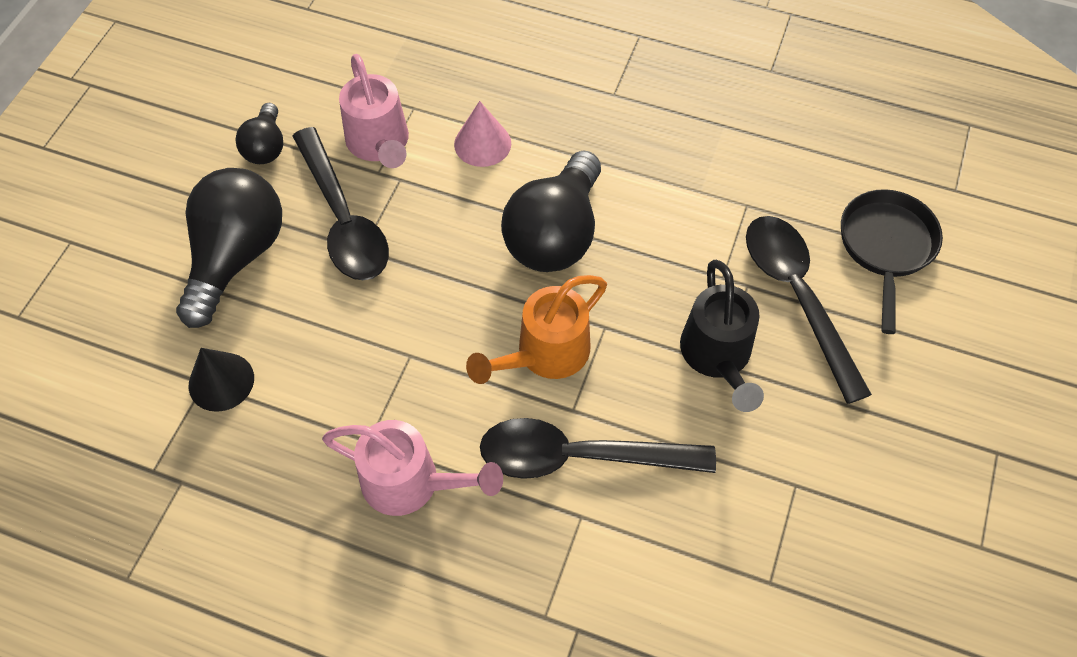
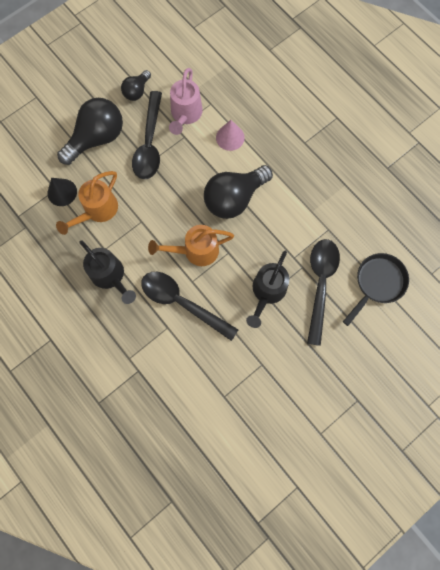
camera: 30 degrees right, 15 degrees up
pink watering can [322,420,503,516] -> black watering can [79,241,136,304]
none -> orange watering can [56,171,118,235]

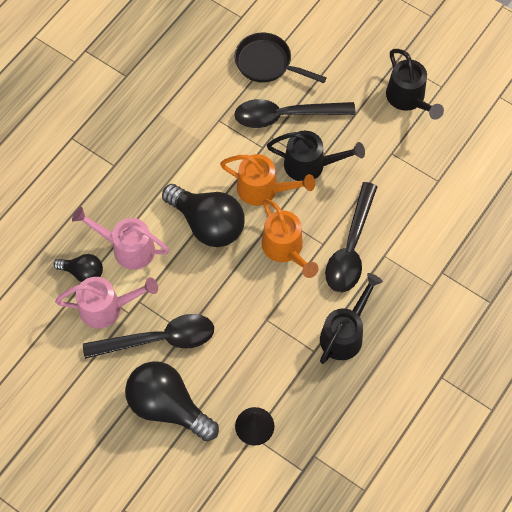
camera: 105 degrees left, 10 degrees down
orange watering can [56,171,118,235] -> orange watering can moved to [220,154,315,206]
black light bulb [121,70,151,101] -> black light bulb moved to [53,254,103,282]
pink cone [216,120,245,151] -> pink watering can [72,207,169,270]
none -> black watering can [386,49,444,120]

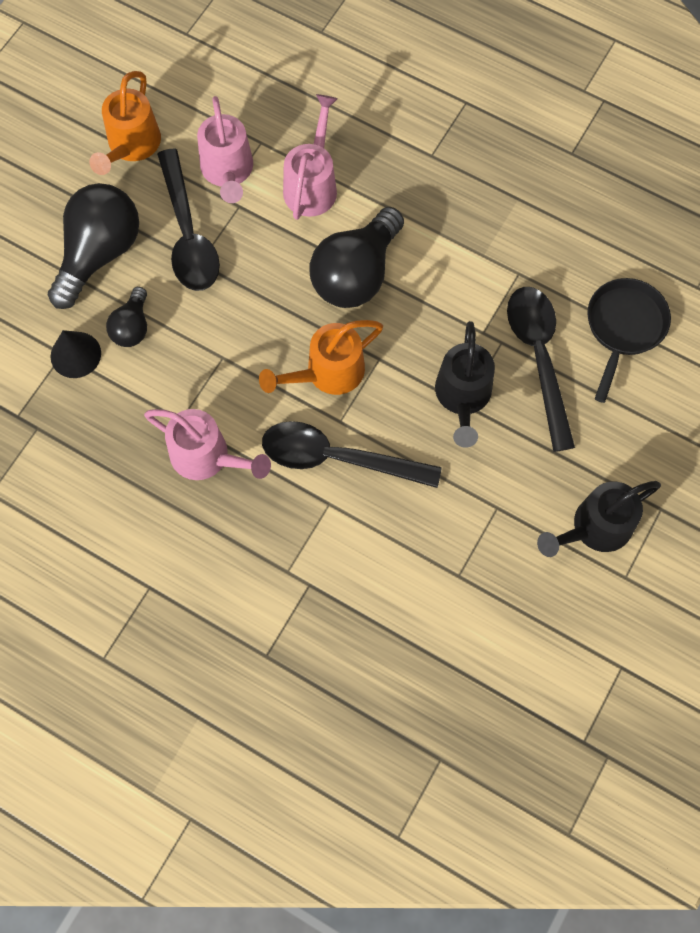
camera: 85 degrees right, 5 degrees up
black light bulb [53,254,103,282] -> black light bulb moved to [106,287,147,347]
orange watering can [220,154,315,206] -> orange watering can moved to [89,71,161,175]
black watering can [320,273,383,364] -> pink watering can [144,409,271,480]

